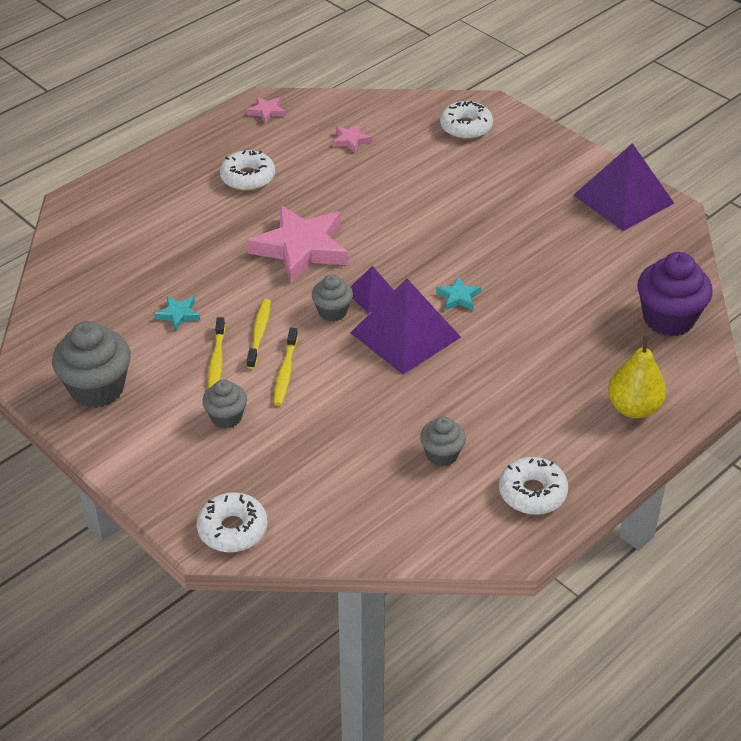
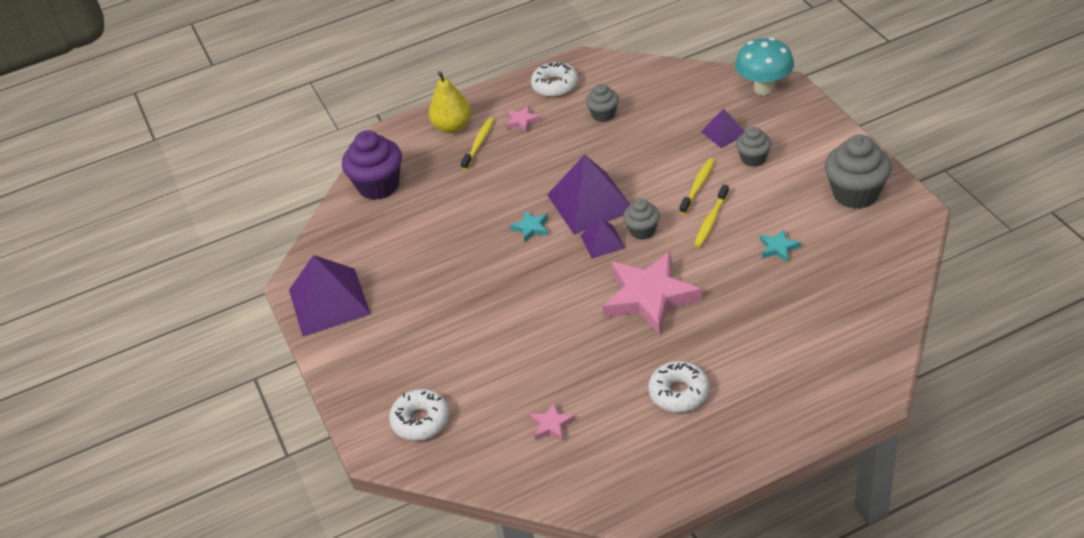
camera: 155 degrees left, 0 degrees up
white donut [197,492,267,552] -> turquoise mushroom [735,38,794,95]
yellow toothbrush [208,317,225,389] -> yellow toothbrush moved to [461,117,494,170]
pink star [247,96,286,124] -> pink star moved to [506,105,541,133]
none -> purple pyramid [701,108,745,148]

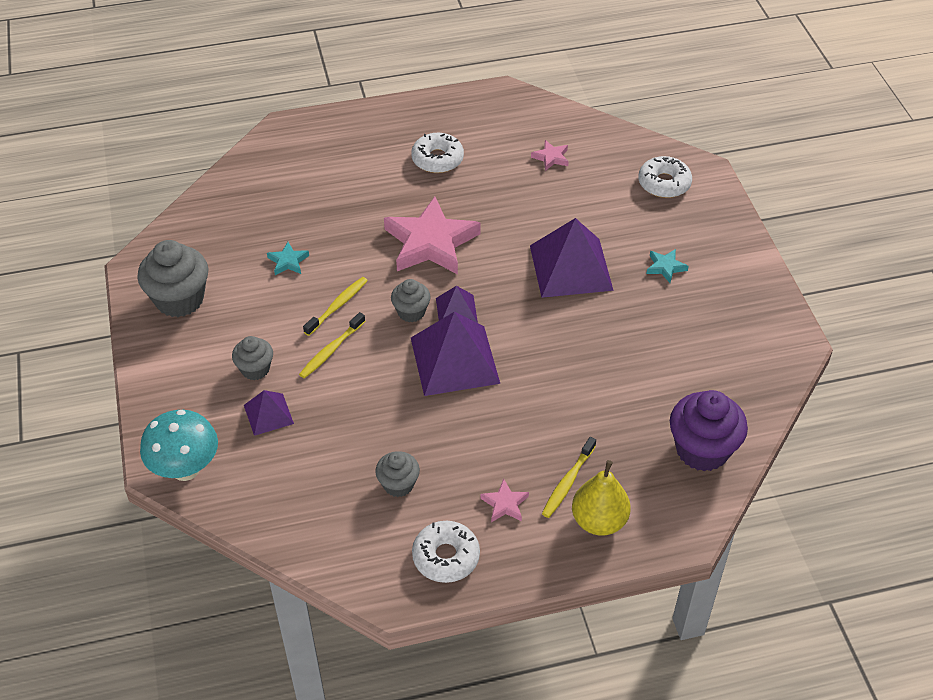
camera: 175 degrees left, 5 degrees up
purple pyramid [289,255,371,336] -> purple pyramid moved to [530,218,614,298]
turquoise star [510,211,548,242] -> turquoise star moved to [646,249,689,283]

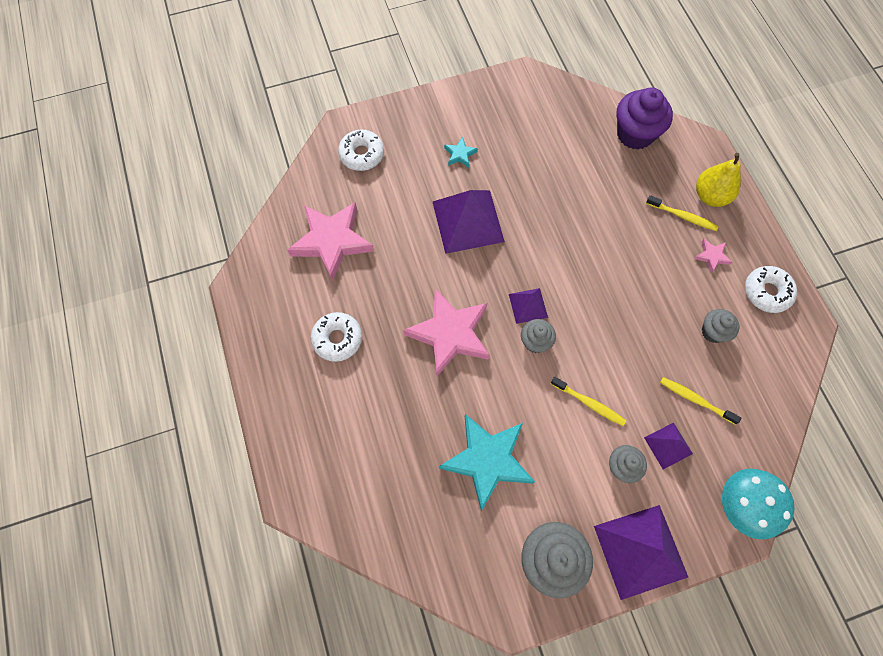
camera: 95 degrees left, 20 degrees up
turquoise star [267,242,309,275] -> turquoise star [439,414,535,511], size x2.35
yellow toothbrush [303,277,368,336] -> yellow toothbrush moved to [660,377,741,424]
purple pyramid [411,312,500,396] -> purple pyramid moved to [594,505,688,600]
pink star [531,140,569,171] -> pink star [287,202,374,282], size x2.35

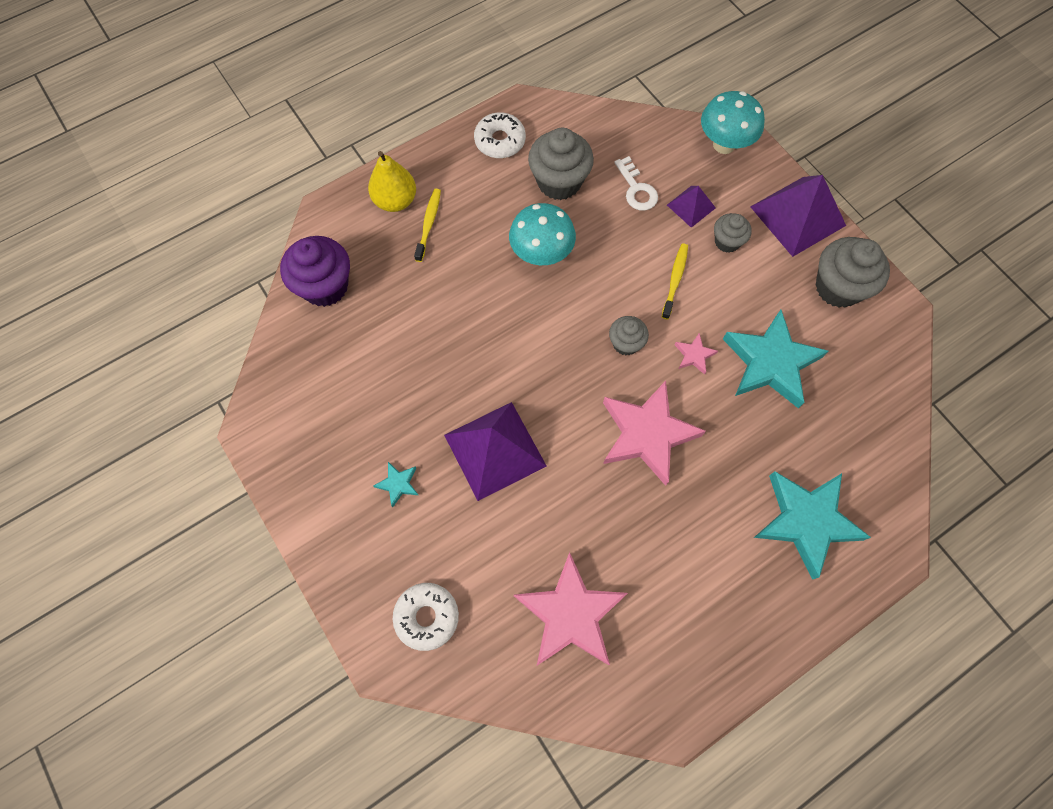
camera: 105 degrees left, 0 degrees up
white donut [311,312,362,362] -> none
purple pyramid [509,288,548,324] -> none
yellow toothbrush [660,377,741,424] -> white key [614,156,658,211]
pink star [694,239,732,273] -> pink star moved to [675,333,718,375]
grey cupcake [702,309,739,343] -> grey cupcake [528,128,594,200], size x1.77
none -> turquoise mushroom [509,203,576,265]
none -> turquoise star [754,471,871,580]

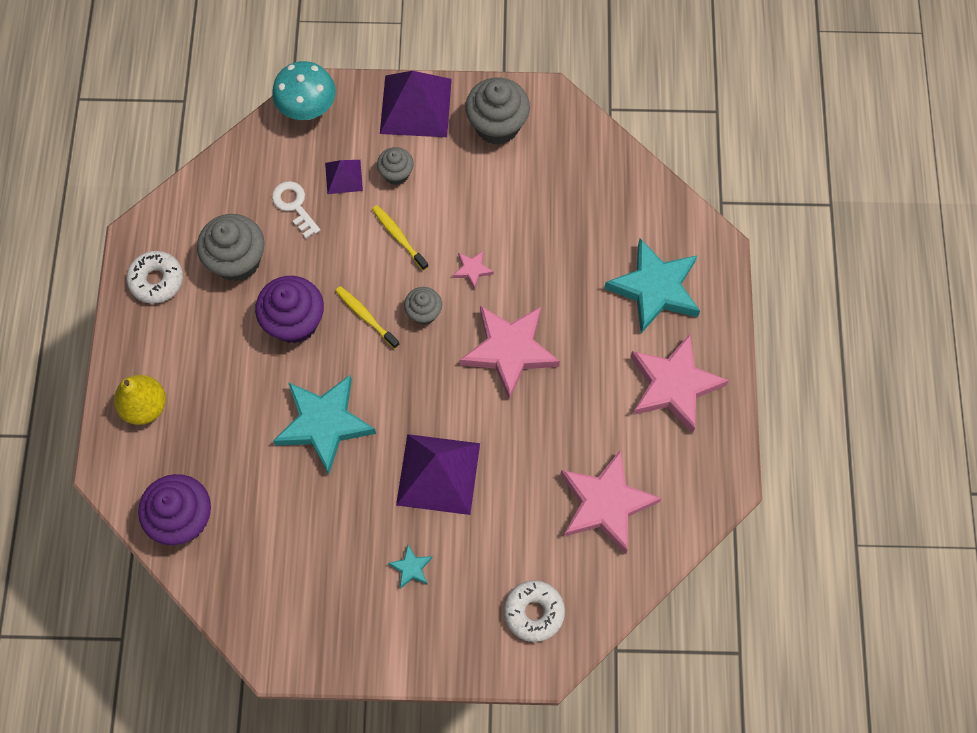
camera: 55 degrees left, 0 degrees up
yellow toothbrush [414,189,441,262] -> yellow toothbrush moved to [335,286,400,349]
turquoise mushroom [509,203,576,265] -> purple cupcake [255,276,324,344]
white key [614,156,658,211] -> white key turned 135 degrees counterclockwise [272,181,320,238]
turquoise star [723,310,829,408] -> turquoise star moved to [273,375,376,474]
none -> pink star [630,334,729,434]

